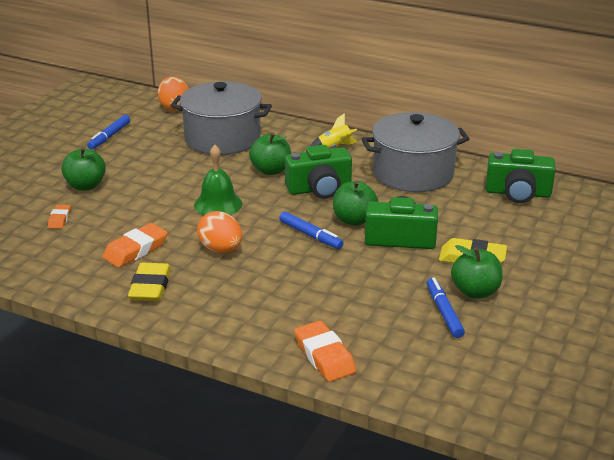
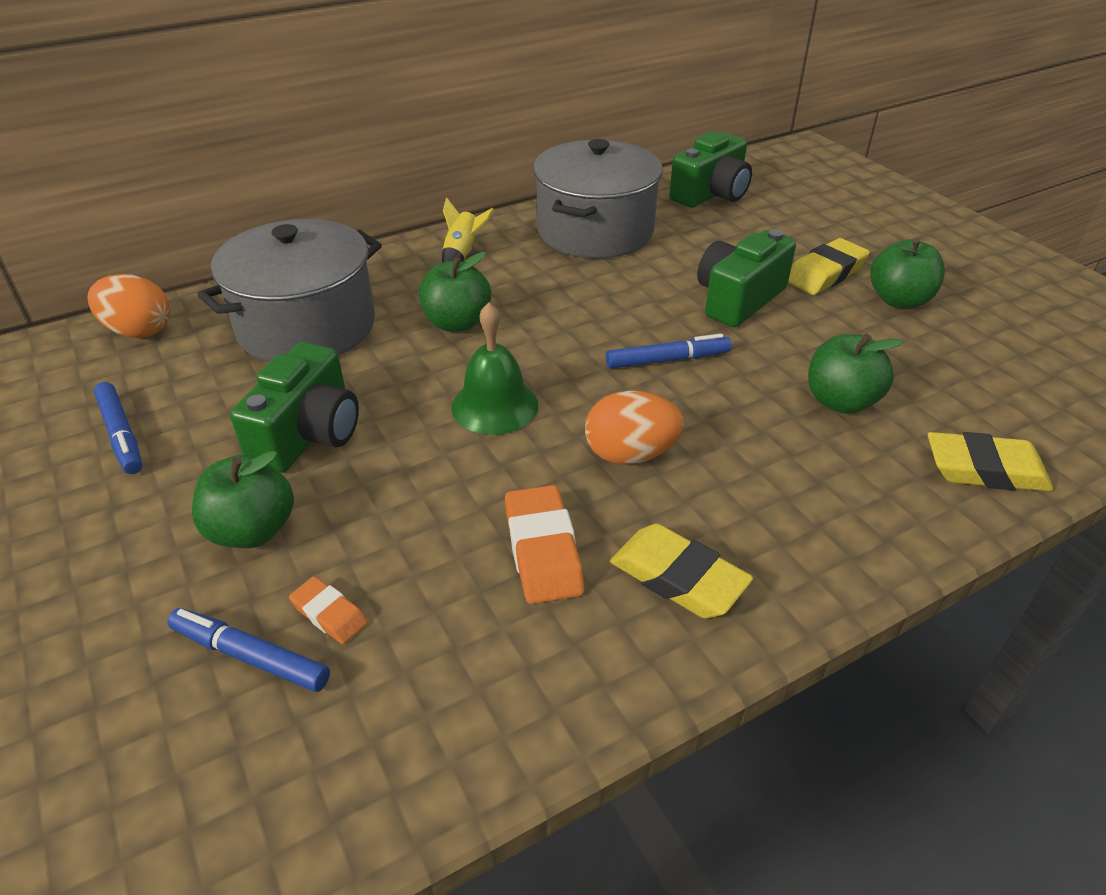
camera: 55 degrees left, 10 degrees up
green camera [285,145,352,199] -> green camera moved to [230,342,359,473]
orange eraser [294,321,356,382] -> yellow eraser [927,432,1053,491]
green apple [333,181,378,226] -> green apple moved to [808,334,903,414]
blue marker [427,278,465,338] -> blue marker moved to [167,608,330,692]

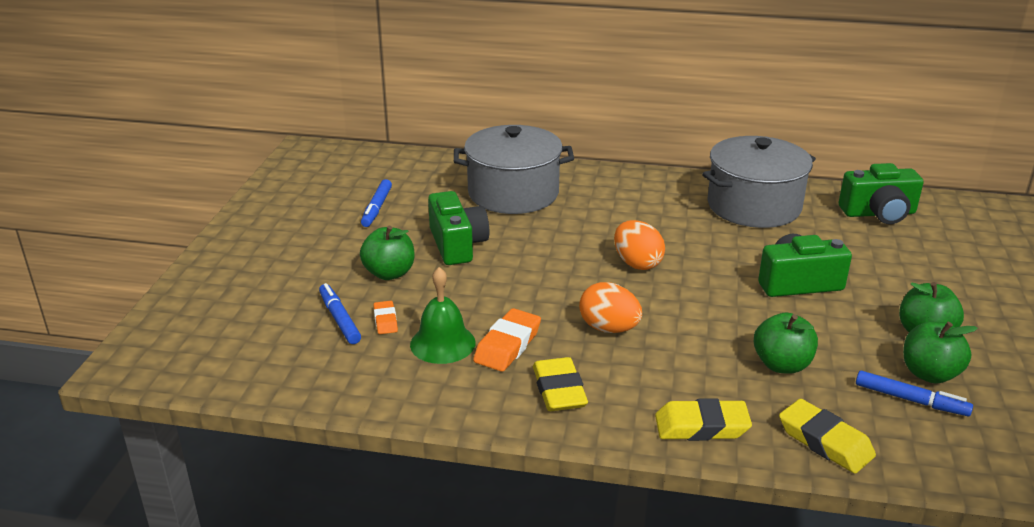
camera: 40 degrees right, 10 degrees down
orange egg [87,274,170,338] -> orange egg moved to [614,220,665,270]
green camera [230,342,359,473] -> green camera turned 75 degrees counterclockwise [428,191,489,265]
green apple [419,252,491,332] -> green apple moved to [903,322,978,383]
yellow rocket [442,198,494,263] -> none
green bell [452,302,539,435] -> green bell moved to [410,267,475,364]
blue marker [606,334,731,369] -> blue marker moved to [856,371,973,416]
yellow eraser [788,238,870,295] -> yellow eraser moved to [655,398,752,441]

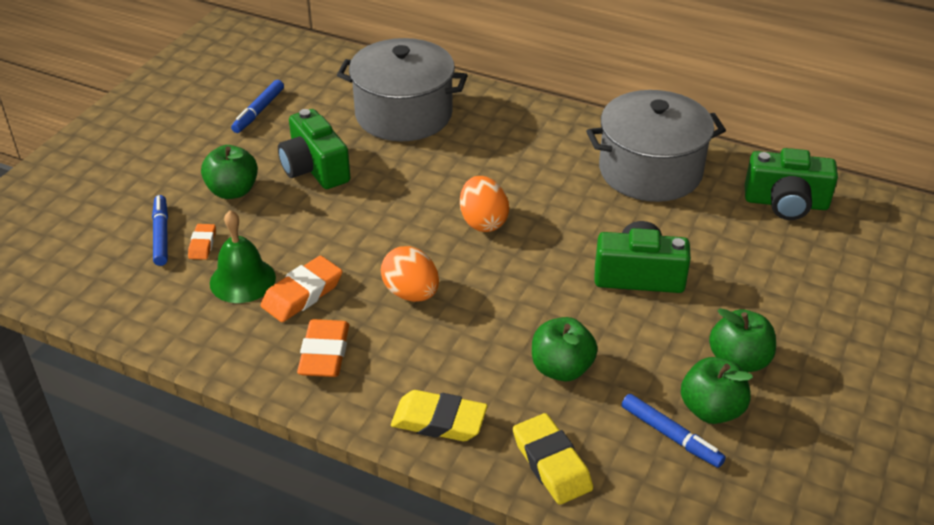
camera: 15 degrees right, 10 degrees up
green camera [428,191,489,265] -> green camera turned 150 degrees clockwise [278,109,351,189]
yellow eraser [533,357,588,411] -> orange eraser [297,319,349,377]

